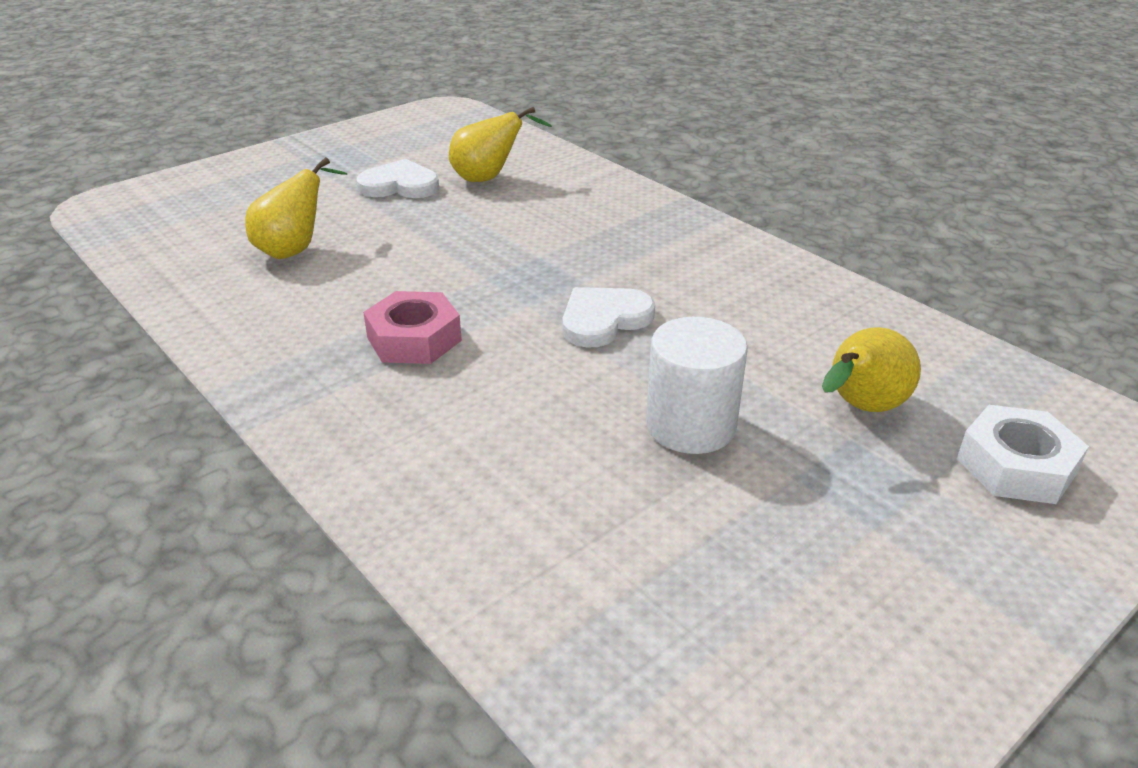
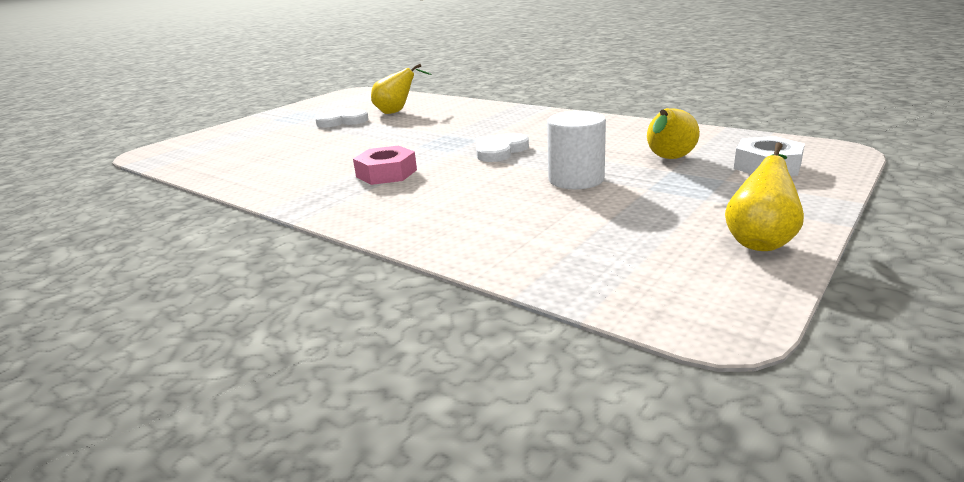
camera: 10 degrees left, 10 degrees down
yellow pear [245,157,347,259] -> yellow pear moved to [725,142,804,251]

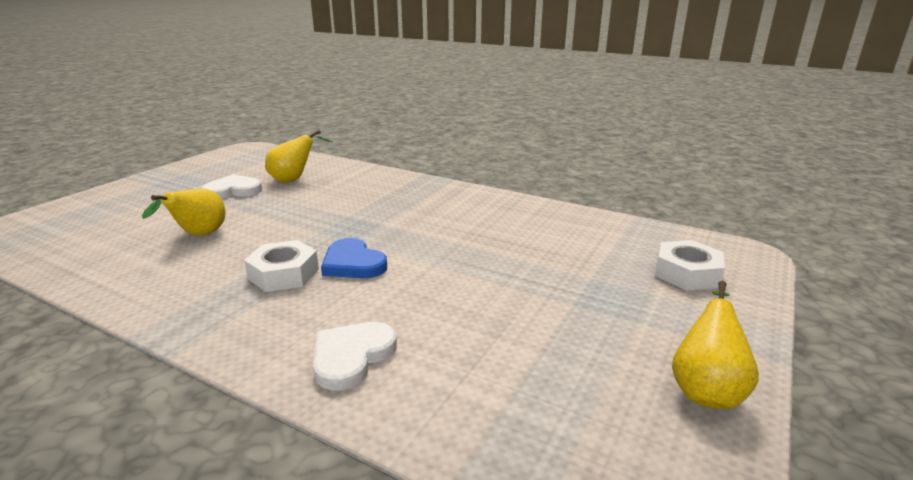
camera: 10 degrees left, 0 degrees up
pink nut [353,146,417,185] -> white nut [244,240,319,292]
white heart [476,133,529,162] -> white heart moved to [313,322,397,390]
white cylinder [547,111,606,189] -> none
yellow pear [647,108,700,159] -> yellow pear moved to [142,188,226,236]
none -> blue heart [321,238,387,278]

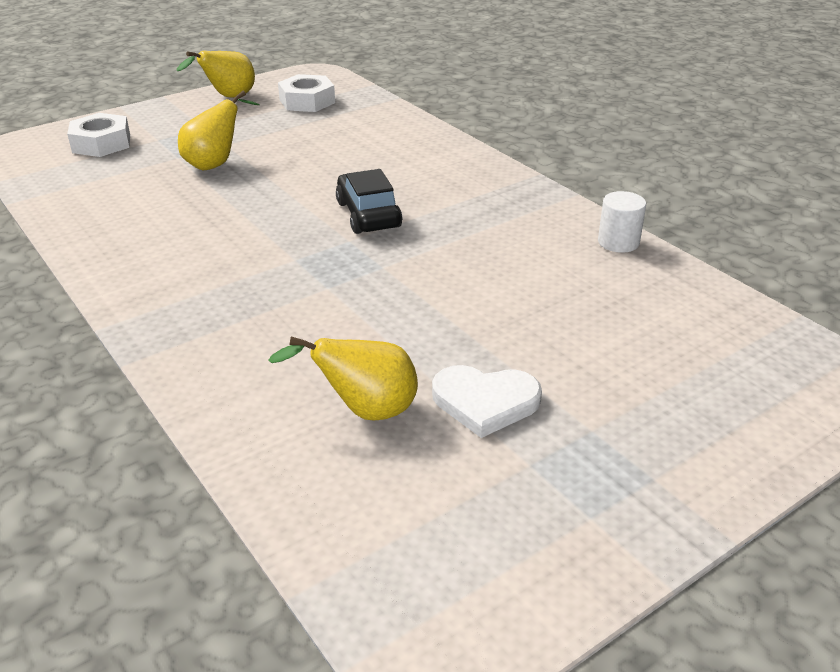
camera: 155 degrees left, 10 degrees up
yellow pear [142,188,226,236] -> yellow pear moved to [178,91,260,170]
white nut [244,240,319,292] -> white nut moved to [278,74,335,112]
white heart [313,322,397,390] -> none
blue heart [321,238,387,278] -> black car [336,169,402,234]
none -> white cylinder [598,191,646,253]

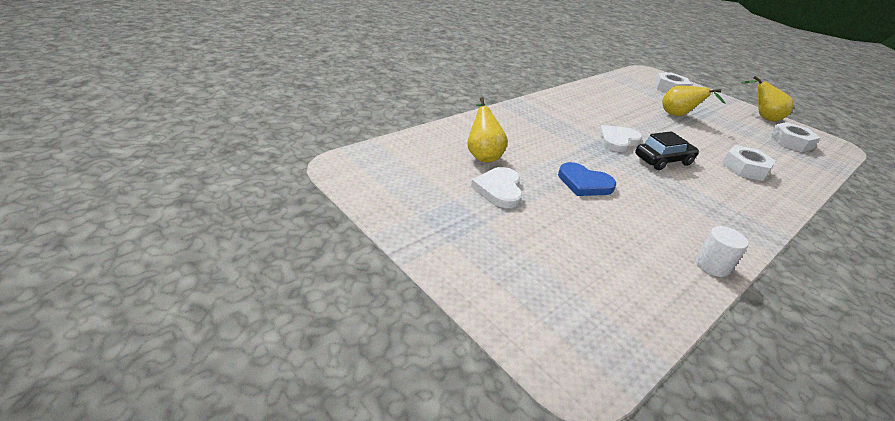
camera: 80 degrees right, 0 degrees up
none -> blue heart [558,162,616,196]
none -> white heart [599,125,642,152]
none -> white nut [722,145,776,181]

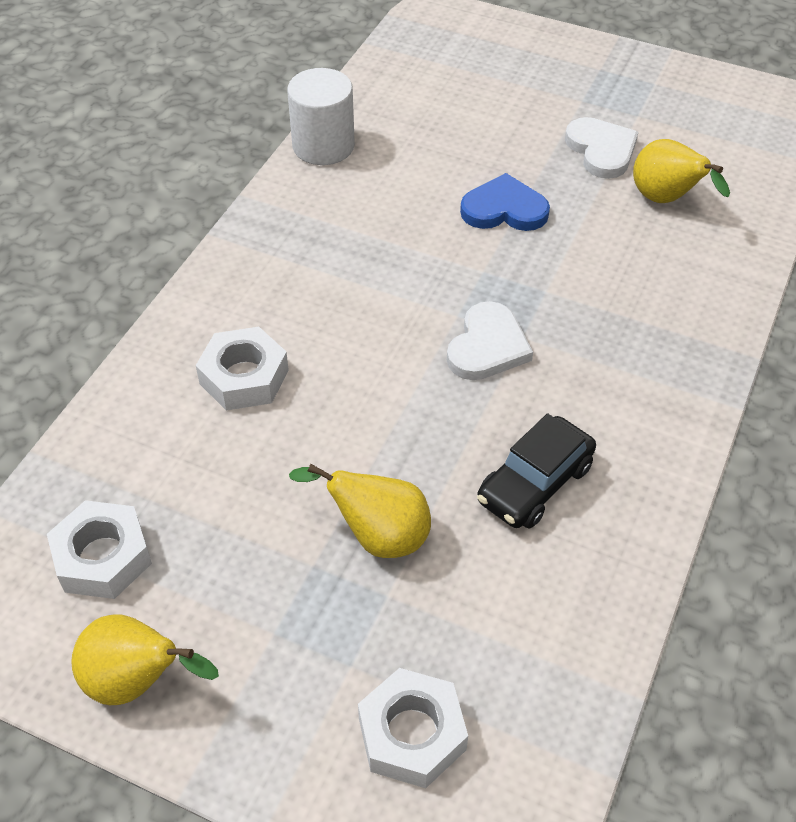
camera: 160 degrees right, 15 degrees up
black car [635,131,699,170] -> black car moved to [477,413,596,529]
white cylinder [695,226,749,277] -> white cylinder [287,68,355,165], size x1.54

